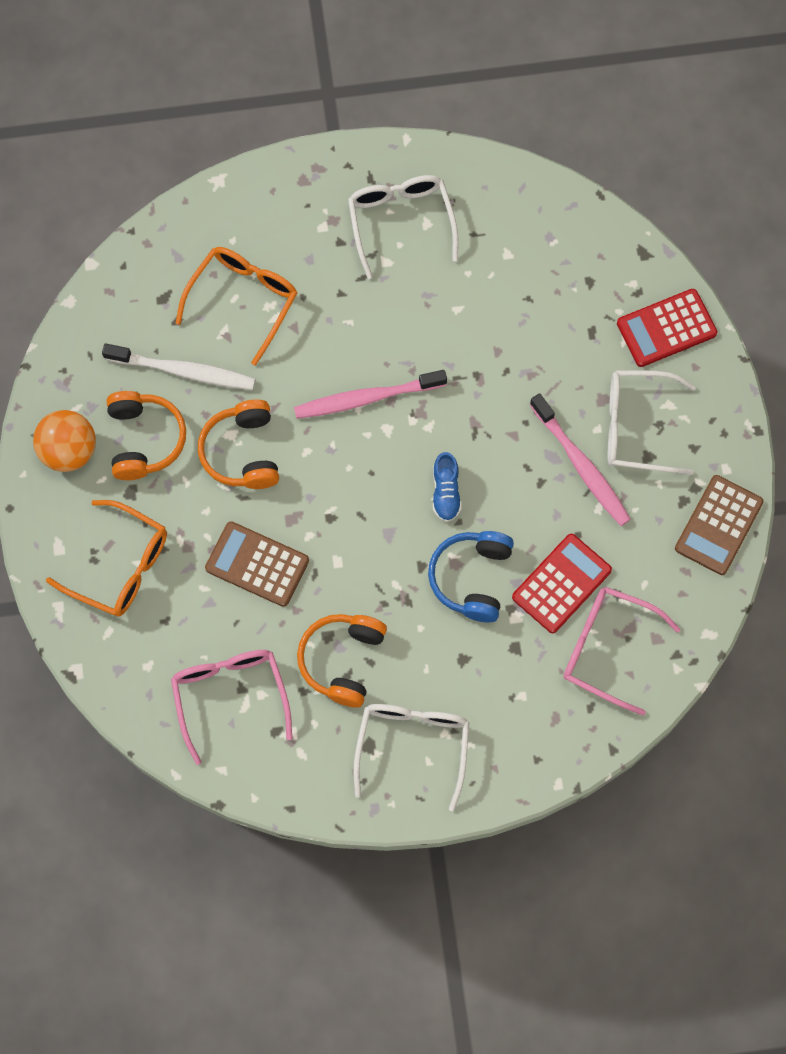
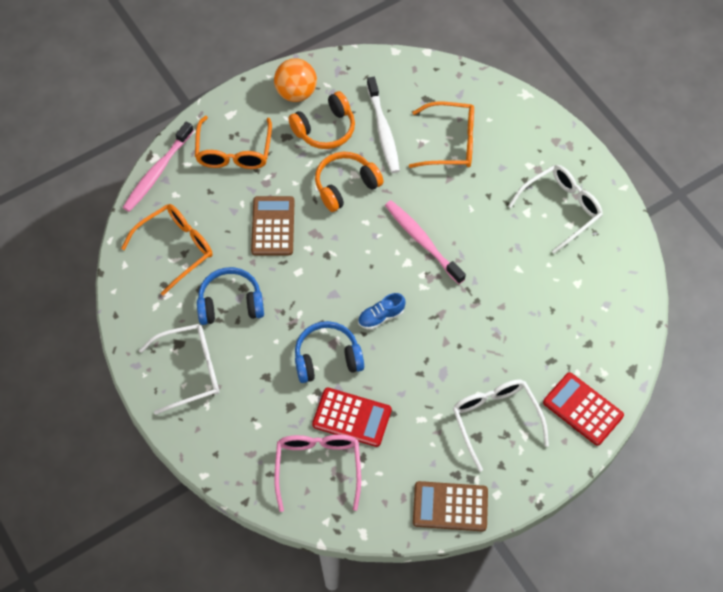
camera: 65 degrees right, 10 degrees down
pink glasses [171,650,292,765] -> orange glasses [121,204,213,296]
orange headphones [297,614,387,708] -> blue headphones [197,267,264,325]
pink toothbrush [530,393,631,526] -> pink toothbrush moved to [122,122,193,212]

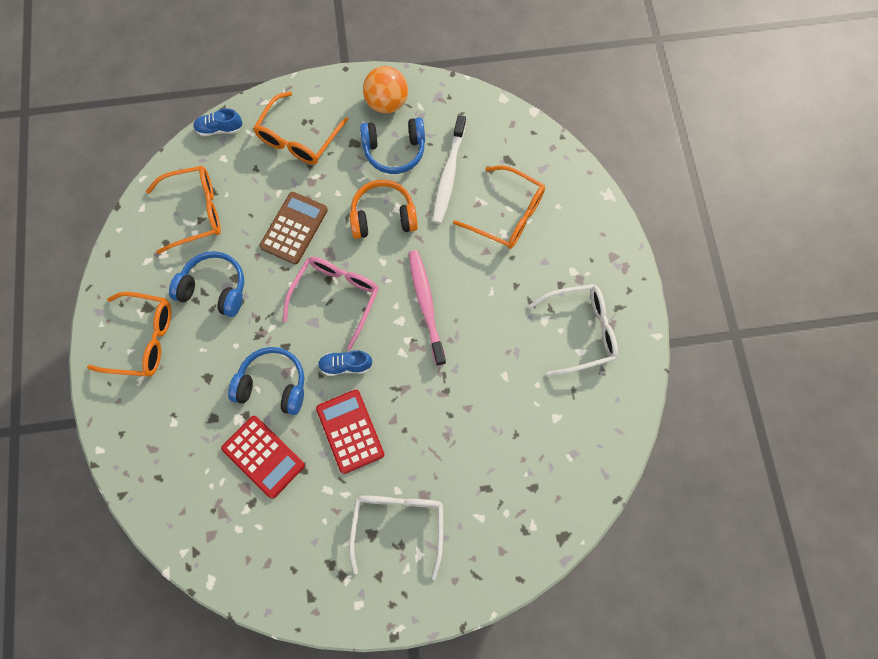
camera: 25 degrees right, 10 degrees up
pink toothbrush [122,122,193,212] -> blue shoe [193,109,243,136]
white glasses [139,324,219,415] -> orange glasses [87,292,171,377]
pink glasses [274,435,361,512] -> pink glasses moved to [283,257,379,350]
orange headphones [288,91,355,149] -> blue headphones [360,117,425,174]
brown calculator [413,481,488,532] -> none
red calculator [543,372,624,446] -> red calculator moved to [316,390,384,474]

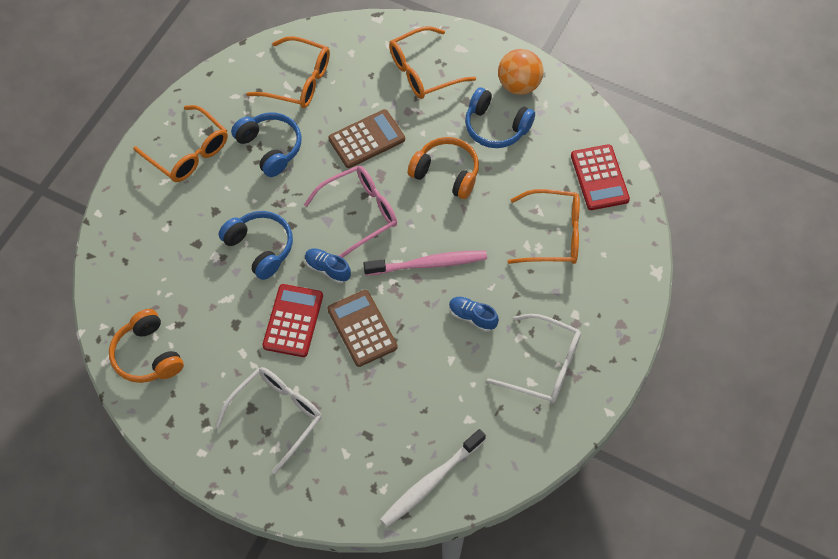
camera: 35 degrees right, 10 degrees down
blue shoe [193,109,243,136] -> blue shoe moved to [449,297,499,332]
red calculator [221,416,305,499] -> red calculator moved to [571,144,630,210]
pink toothbrush [409,250,446,366] -> pink toothbrush turned 60 degrees clockwise [363,250,487,275]
white toothbrush [432,115,466,224] -> white toothbrush moved to [380,429,486,527]
orange glasses [453,165,545,249] -> orange glasses turned 60 degrees counterclockwise [507,189,580,264]
none -> orange headphones [109,309,184,383]
none -> brown calculator [327,290,398,367]

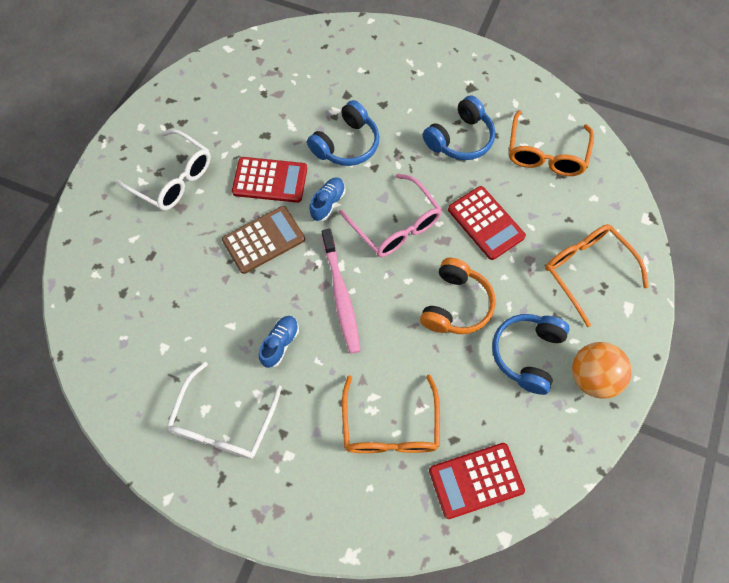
camera: 85 degrees right, 5 degrees up
orange headphones [109,309,184,383] -> none
orange glasses [133,105,228,182] -> none
brown calculator [328,109,405,168] -> red calculator [448,186,526,260]
white toothbrush [380,429,486,527] -> none

